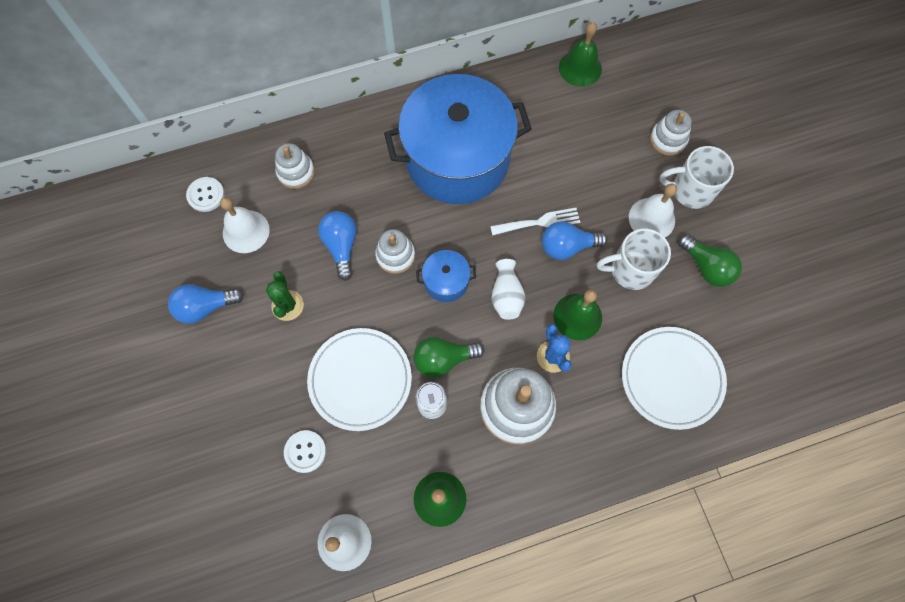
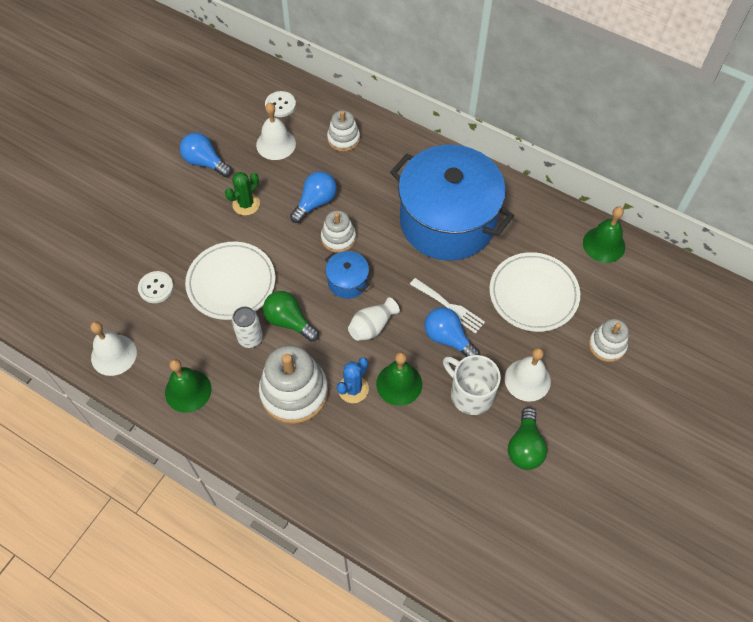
camera: 50 degrees right, 10 degrees down
white plate [622,327,727,430] -> white plate moved to [489,252,580,332]
white mug [659,146,734,209] -> none

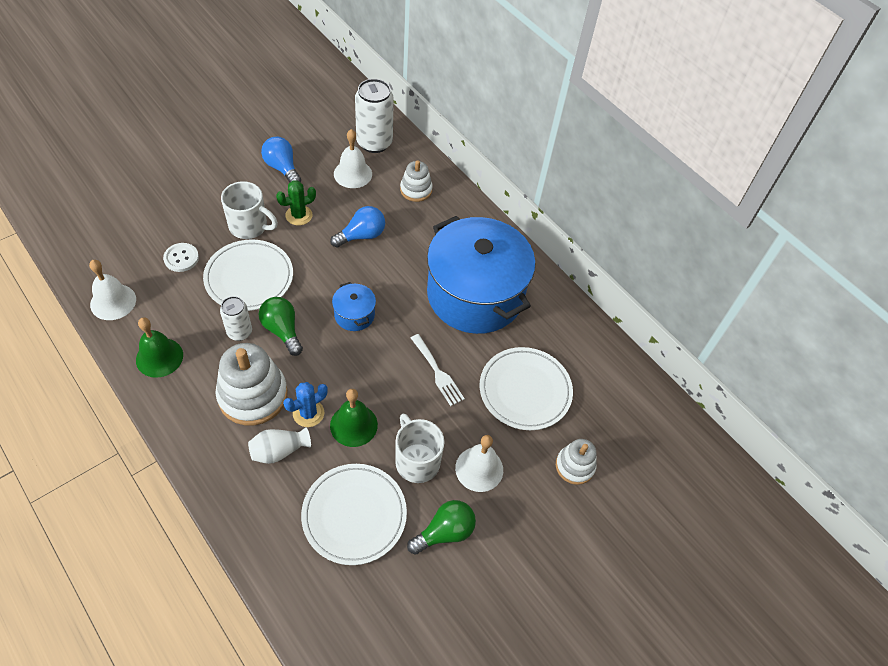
camera: 15 degrees right, 5 degrees down
white button [265,91,296,117] -> white can [355,79,394,153]
white stacking toy [321,210,356,253] -> none
white vase [348,297,400,341] -> white vase moved to [248,427,311,464]
blue light bulb [424,307,480,357] -> none
green light bulb [508,407,547,470] -> green light bulb turned 150 degrees counterclockwise [407,500,476,555]
green bell [583,206,625,263] -> none
none -> white mug [221,181,278,239]
none -> white plate [301,464,407,565]

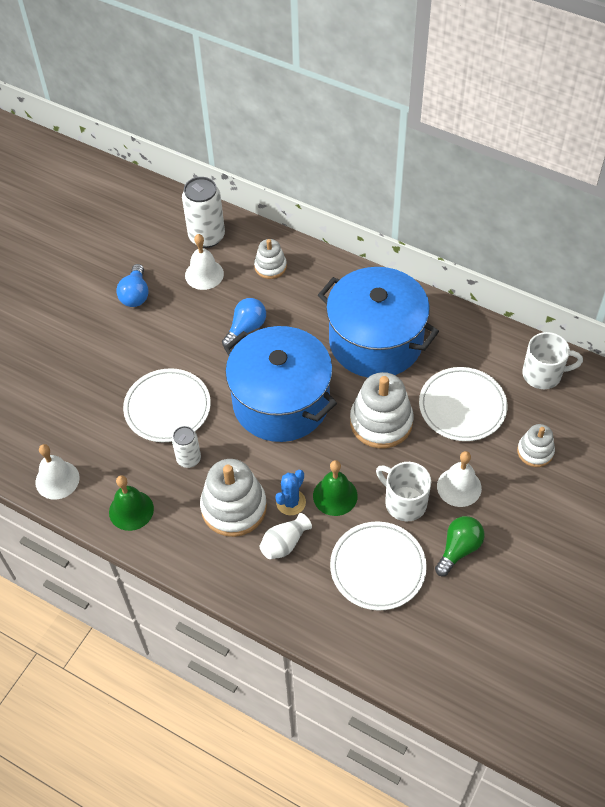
camera: 15 degrees left, 0 degrees up
white button [163,243,199,272] -> none
white mug [221,181,278,239] -> white mug moved to [522,332,583,389]
green light bulb [259,297,303,356] -> none
blue light bulb [261,137,301,182] -> blue light bulb turned 120 degrees counterclockwise [116,264,149,307]
green cactus [276,180,316,225] -> none
blue pot [332,282,376,331] -> blue pot [224,326,337,442], size x2.48
white fork [411,334,465,406] -> white stacking toy [350,372,414,448]

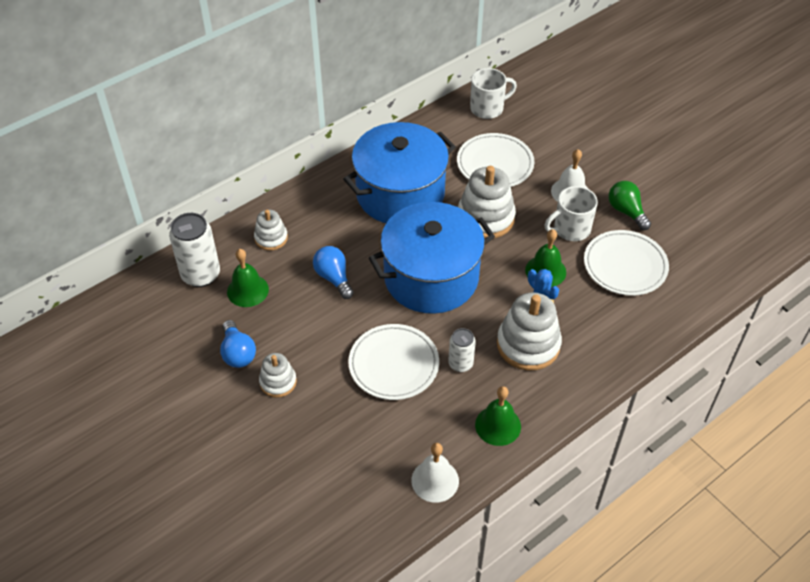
camera: 70 degrees left, 5 degrees down
blue light bulb [116,264,149,307] -> blue light bulb turned 45 degrees clockwise [220,320,256,368]
white bell [185,234,224,290] -> green bell [227,249,269,307]
white vase [260,513,312,559] -> none
white stacking toy [517,424,555,467] -> white stacking toy moved to [259,353,297,398]
white mug [522,332,583,389] -> white mug turned 45 degrees clockwise [470,68,517,119]

